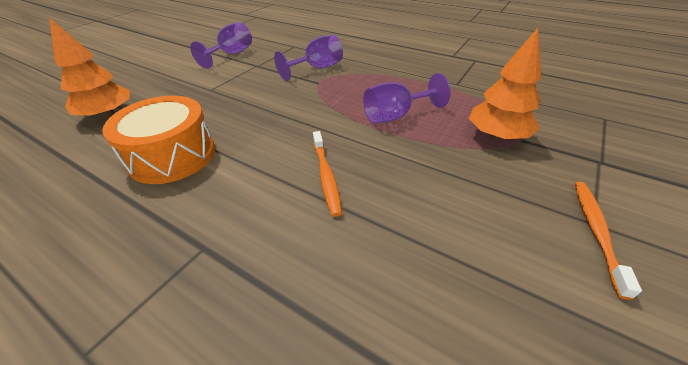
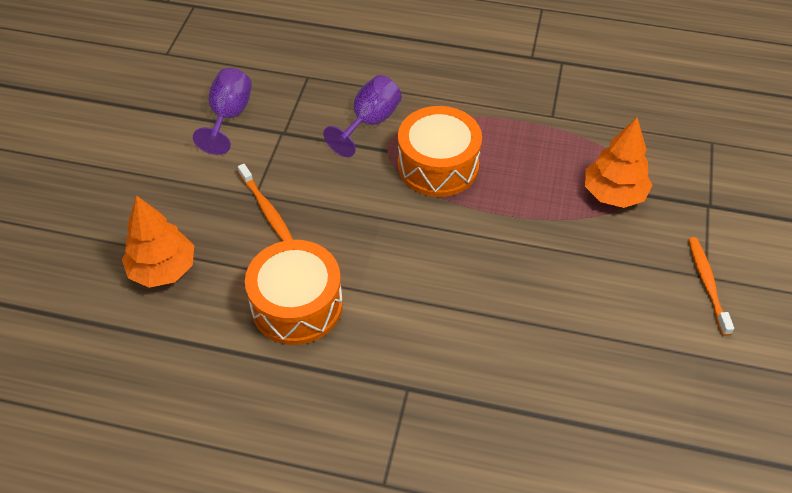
camera: 20 degrees left, 10 degrees up
orange toothbrush [313,131,342,217] -> orange toothbrush moved to [238,164,293,241]
purple goblet [363,73,451,124] -> none
none -> orange drum [398,106,482,197]

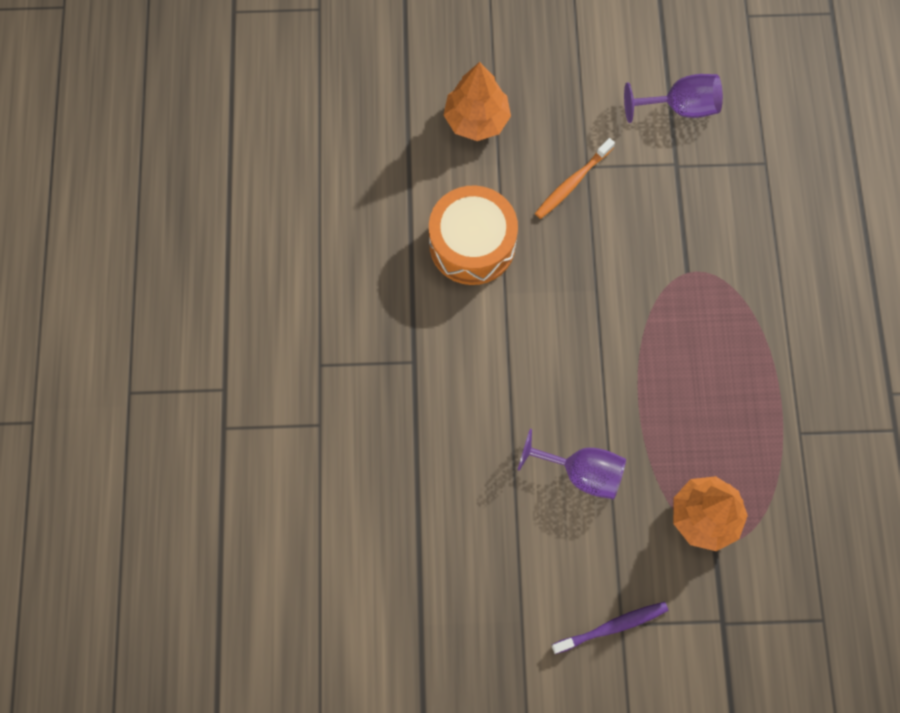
camera: 75 degrees right, 20 degrees up
purple goblet [323,75,402,157] -> purple goblet moved to [518,429,626,499]
orange drum [398,106,482,197] -> none
orange toothbrush [688,237,734,336] -> purple toothbrush [552,602,668,654]

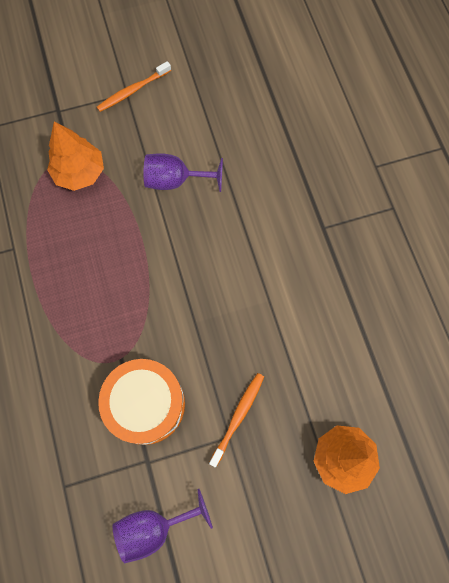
camera: 165 degrees right, 0 degrees up
orange drum [429,186,518,285] -> orange drum moved to [98,359,185,445]
purple toothbrush [552,602,668,654] -> orange toothbrush [97,61,171,112]

